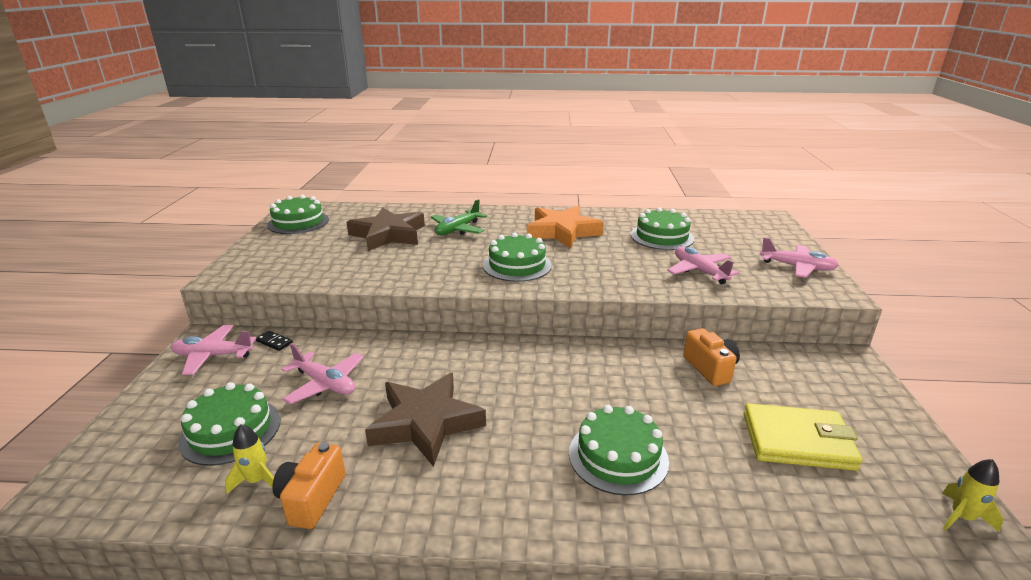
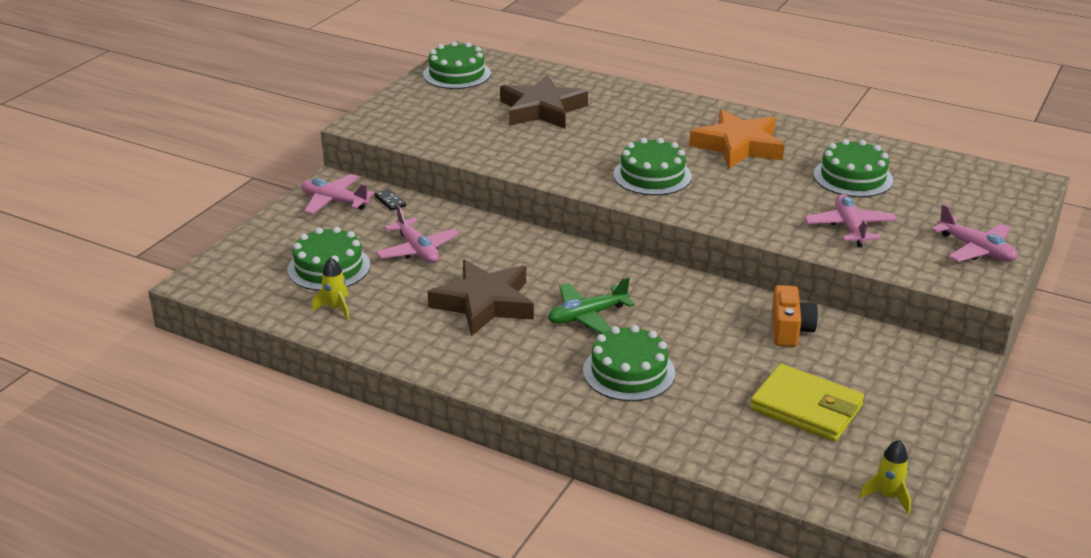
camera: 25 degrees right, 5 degrees up
orange camera [272,442,346,529] -> none
green plane [431,199,487,235] -> green plane moved to [548,277,635,334]

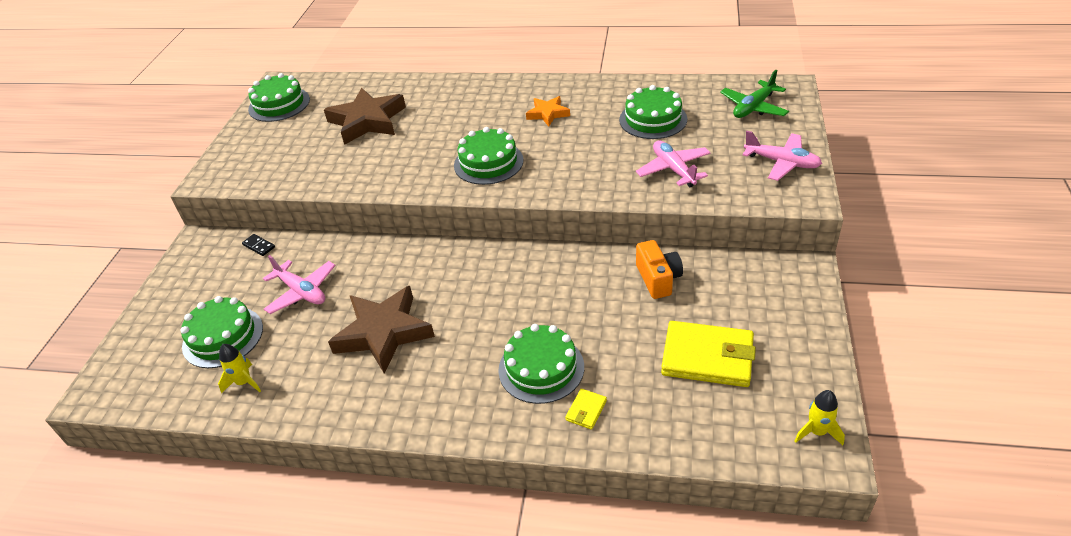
camera: 15 degrees left, 10 degrees up
pink plane [301,174,374,214] -> none
green plane [548,277,635,334] -> green plane moved to [720,70,789,118]
orange star [689,109,784,169] -> orange star [526,96,570,127], size x0.54
none -> yellow wallet [565,389,607,430]

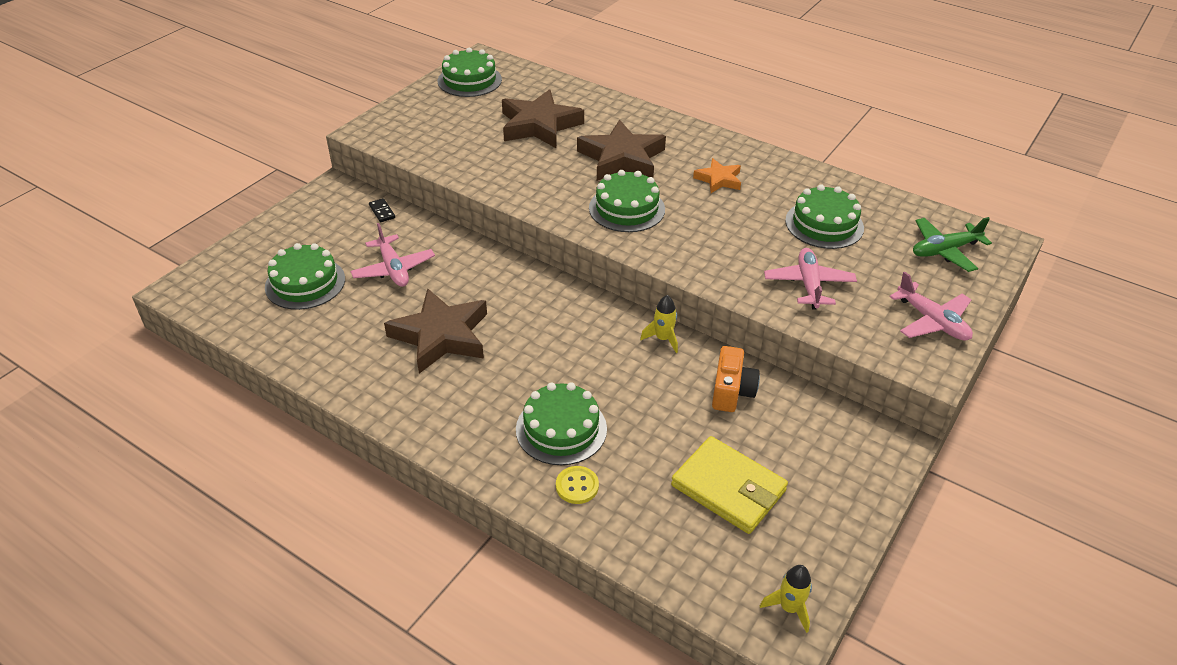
camera: 20 degrees right, 0 degrees up
yellow rocket [218,344,261,393] -> yellow rocket moved to [640,295,678,353]
yellow wallet [565,389,607,430] -> yellow button [556,466,599,504]
none -> brown star [577,120,666,181]

